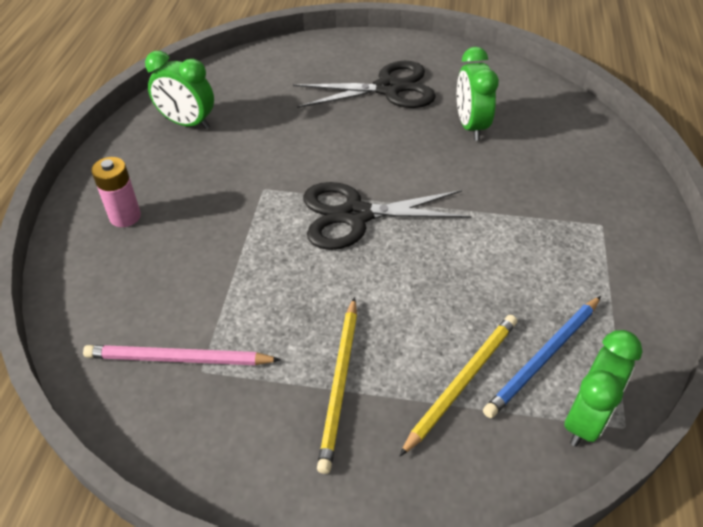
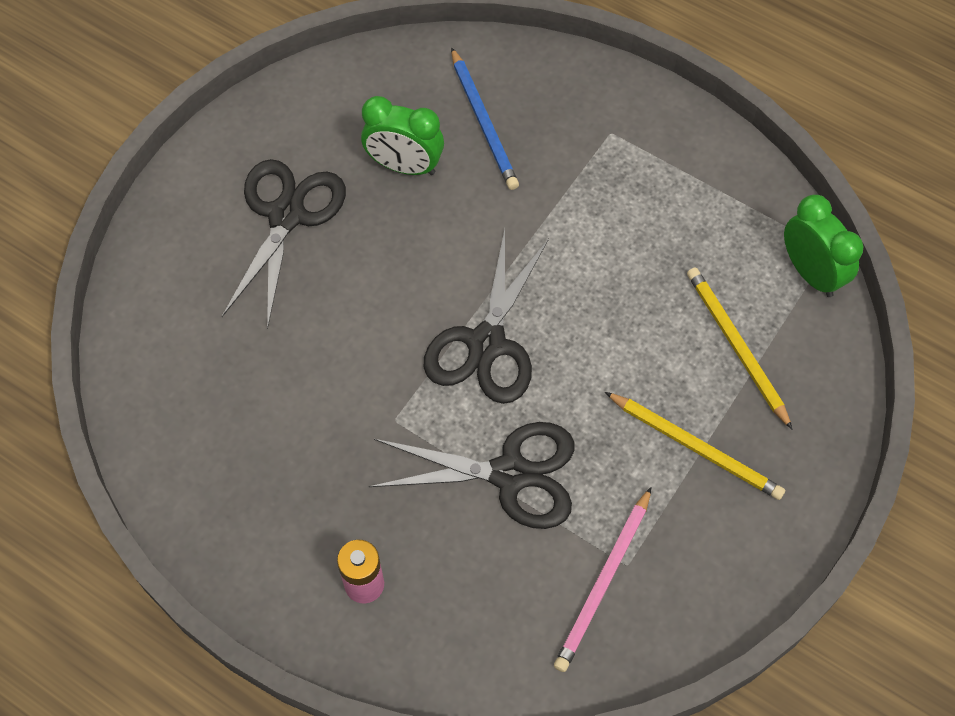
camera: 65 degrees left, 15 degrees up
green clock [145,51,214,129] -> none
blue pencil [483,296,601,418] -> blue pencil moved to [451,47,519,190]
none -> black scissors [369,422,574,529]

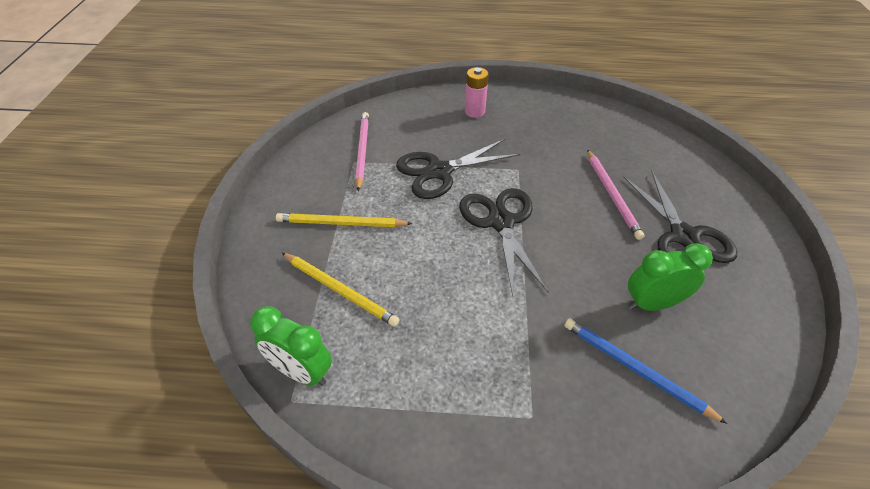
camera: 150 degrees right, 15 degrees down
none -> pink pencil [587,150,644,240]

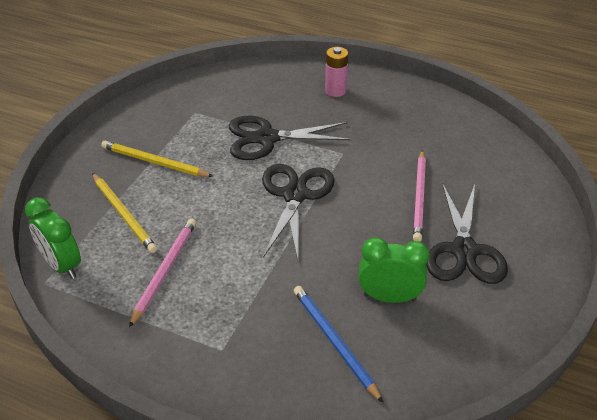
camera: 20 degrees right, 5 degrees down
pink pencil [355,112,369,191] -> pink pencil moved to [129,219,196,327]

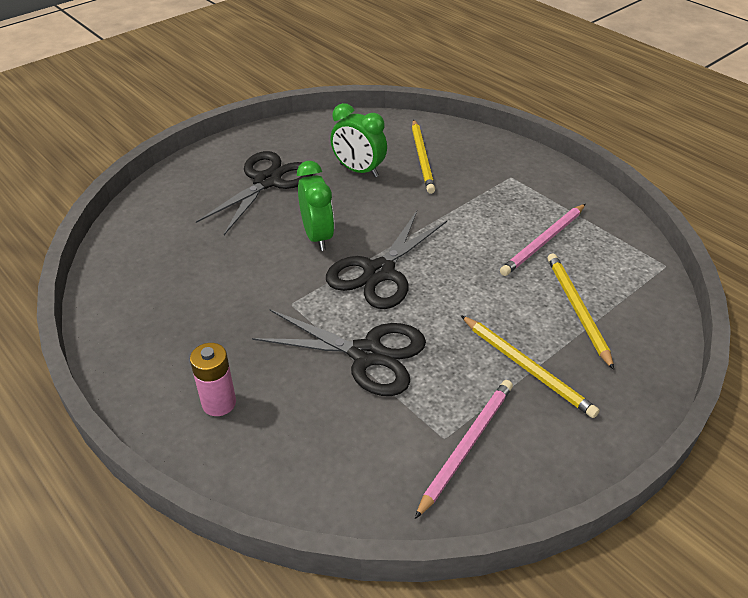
camera: 155 degrees left, 0 degrees up
green clock [25,197,81,279] -> green clock moved to [297,161,334,251]
blue pencil [293,286,383,403] -> yellow pencil [412,119,435,194]
pink pencil [413,150,426,242] -> pink pencil moved to [415,380,513,519]

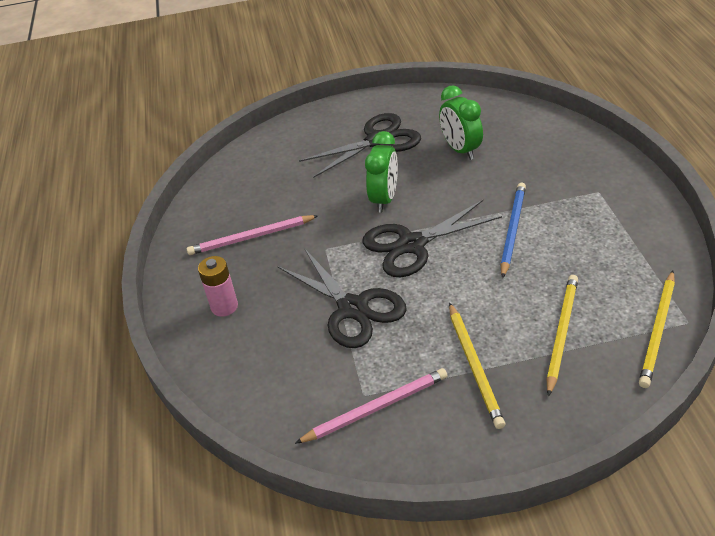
camera: 35 degrees right, 0 degrees up
yellow pencil [412,119,435,194] -> yellow pencil moved to [639,271,675,388]
pink pencil [500,204,585,276] -> pink pencil moved to [187,215,319,255]
none -> blue pencil [501,183,526,278]

